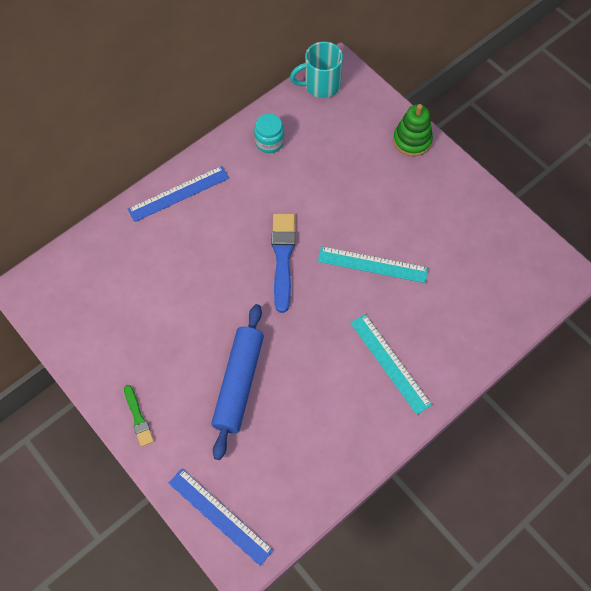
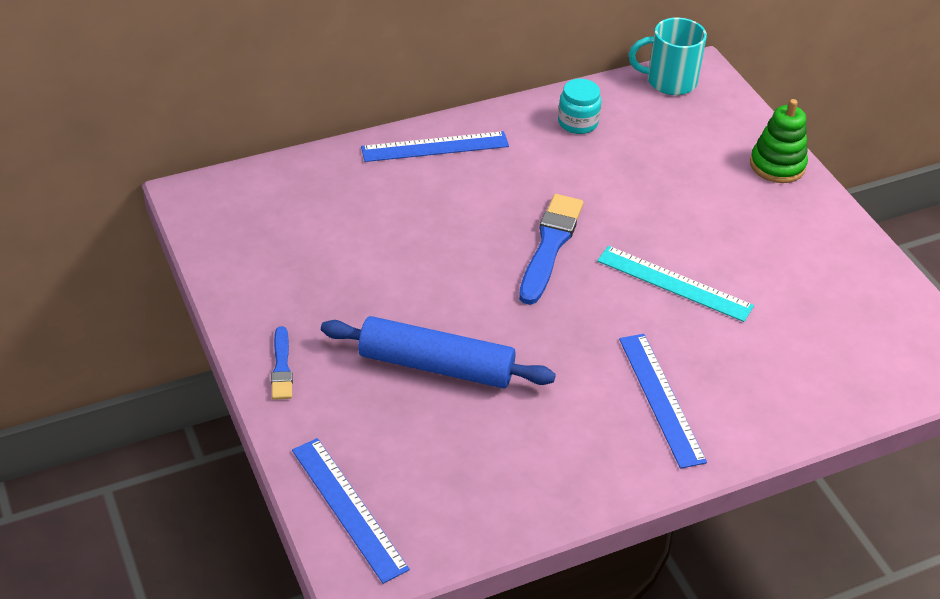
camera: 15 degrees right, 20 degrees down
green brush [124,385,154,447] -> blue brush [271,326,293,400]
blue rolling pin [211,304,264,460] -> blue rolling pin turned 75 degrees clockwise [321,316,556,388]
turquoise ruler [351,314,432,415] -> blue ruler [619,334,707,469]

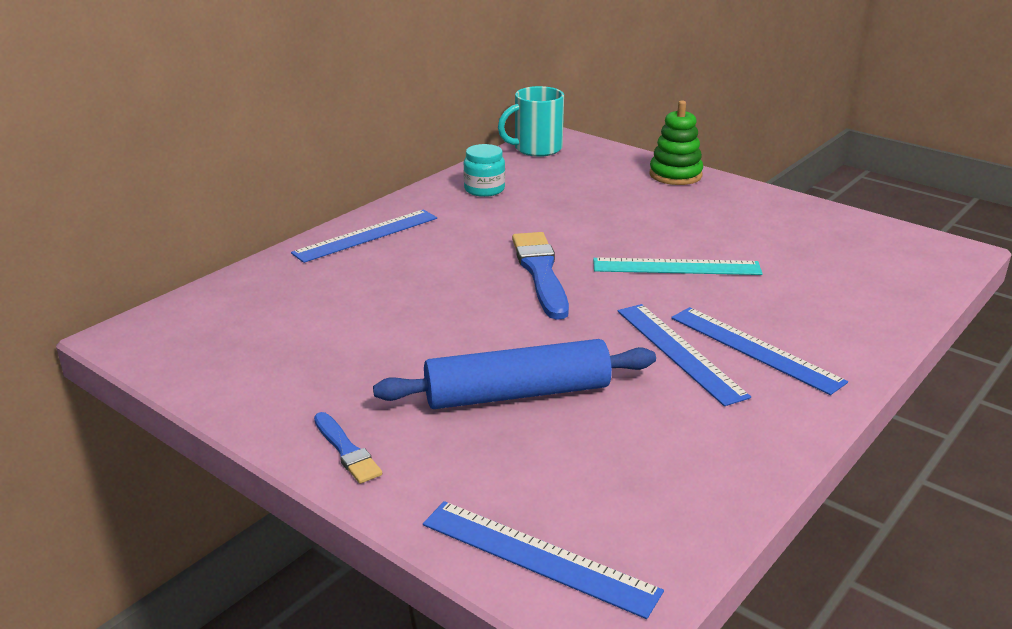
camera: 25 degrees left, 15 degrees down
none -> blue ruler [617,304,751,406]

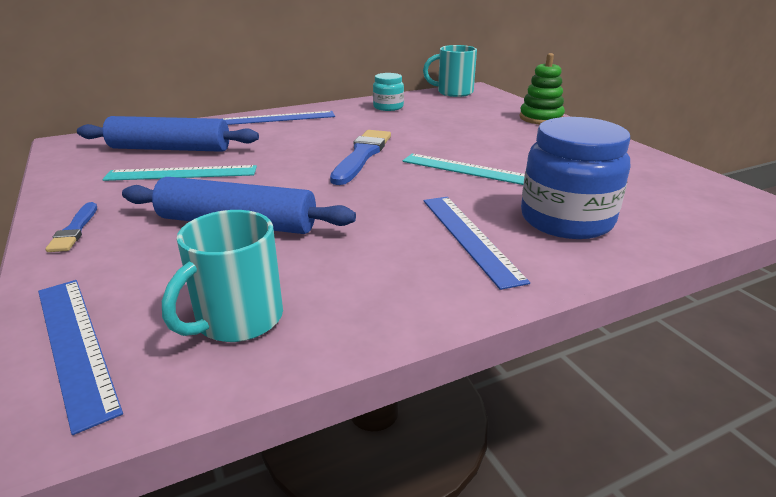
camera: 25 degrees right, 0 degrees up
blue ruler [617,304,751,406] -> none
none -> blue rolling pin [77,116,259,152]
none -> turquoise ruler [102,165,257,181]
none -> turquoise mug [162,210,283,342]
none -> blue jar [521,117,630,239]

